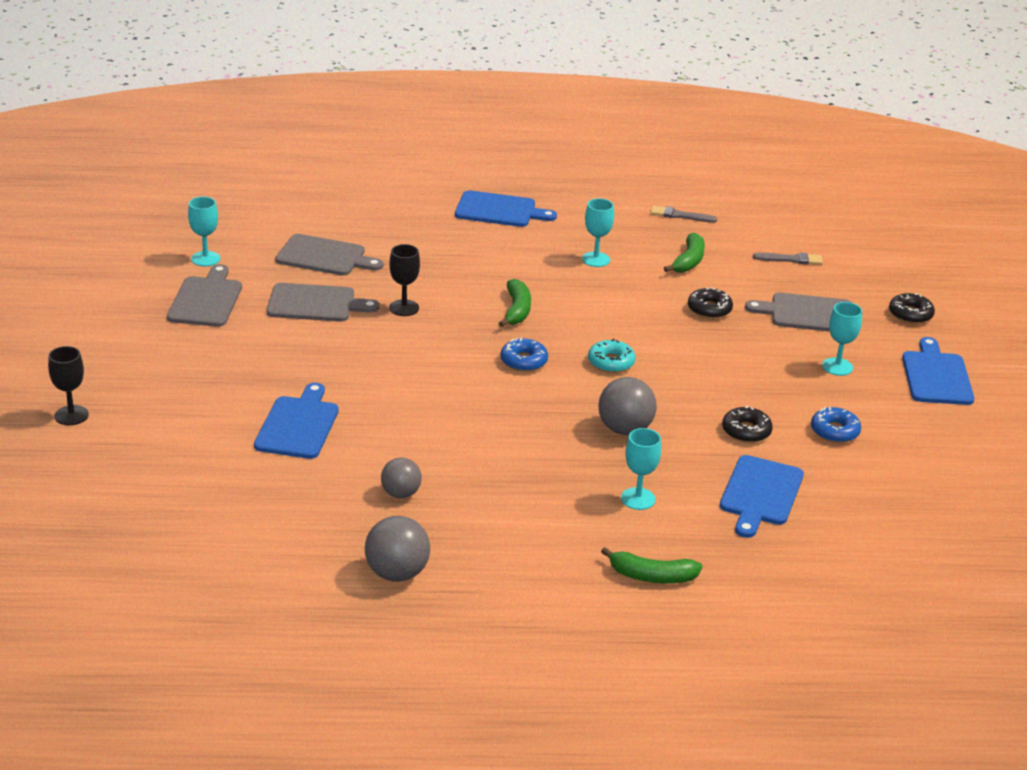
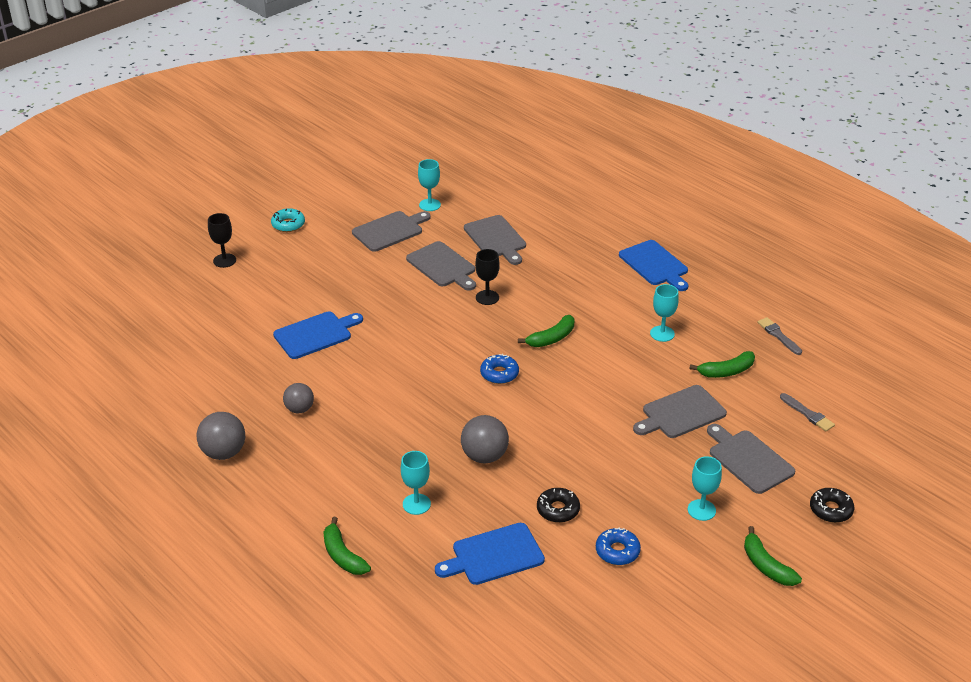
camera: 50 degrees right, 5 degrees up
turquoise donut [588,339,636,373] -> turquoise donut moved to [271,208,305,232]
black donut [688,287,733,319] -> grey cutting board [633,385,727,438]
blue cutting board [902,337,974,405] -> green banana [744,526,802,586]

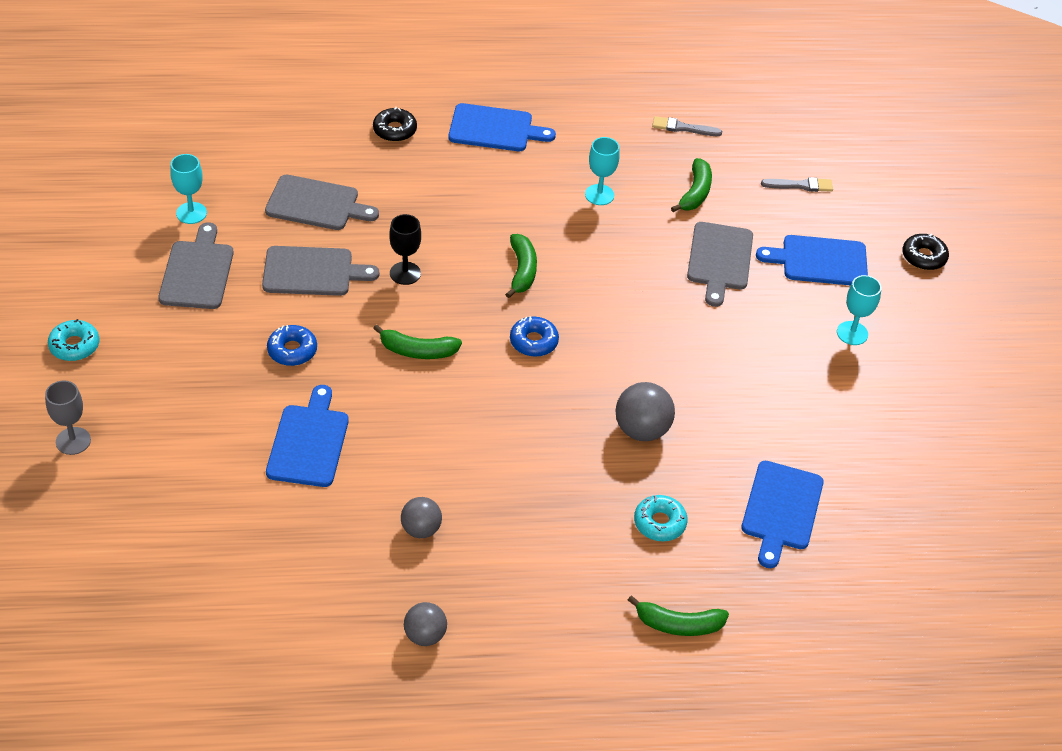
camera: 55 degrees left, 10 degrees up
grey ball [196,412,245,460] -> grey ball [404,602,447,646], size x0.66
black goblet [208,213,236,268] -> grey goblet [45,380,91,455]
turquoise goblet [401,451,431,515] -> turquoise donut [634,495,688,541]
black donut [537,488,580,523] -> black donut moved to [373,107,417,142]
blue donut [596,527,641,565] -> blue donut moved to [267,325,317,366]
grey cutting board [707,424,795,494] -> blue cutting board [756,235,868,286]
green banana [744,526,802,586] -> green banana moved to [373,325,462,359]

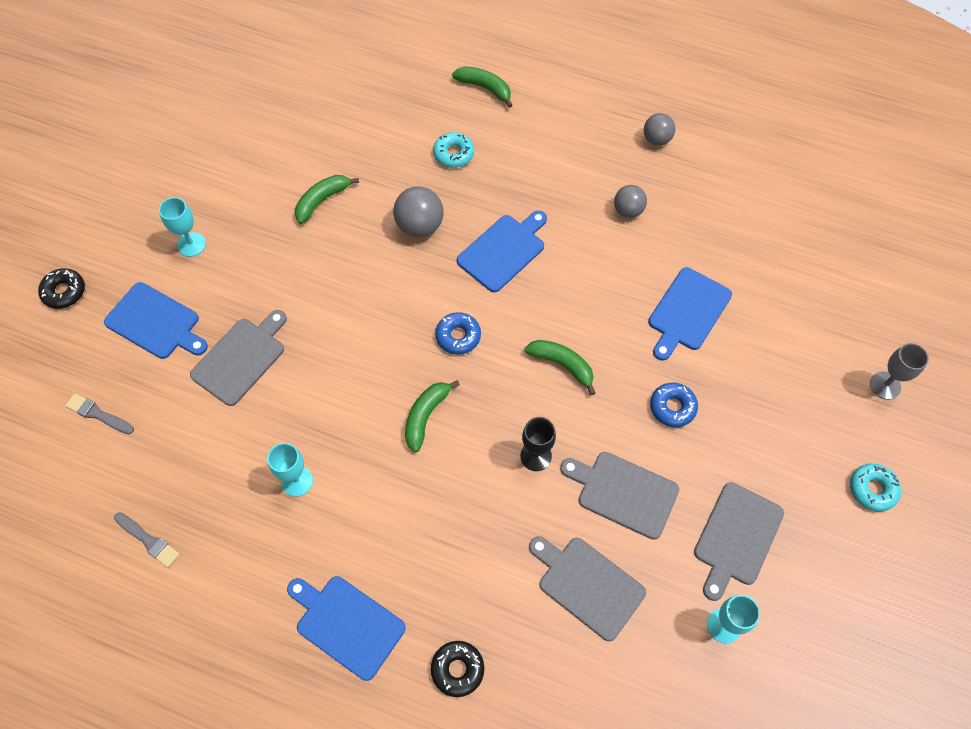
camera: 150 degrees left, 15 degrees up
green banana [671,158,712,212] -> green banana moved to [295,175,359,224]
blue cutting board [741,461,824,568] -> blue cutting board moved to [457,211,547,292]

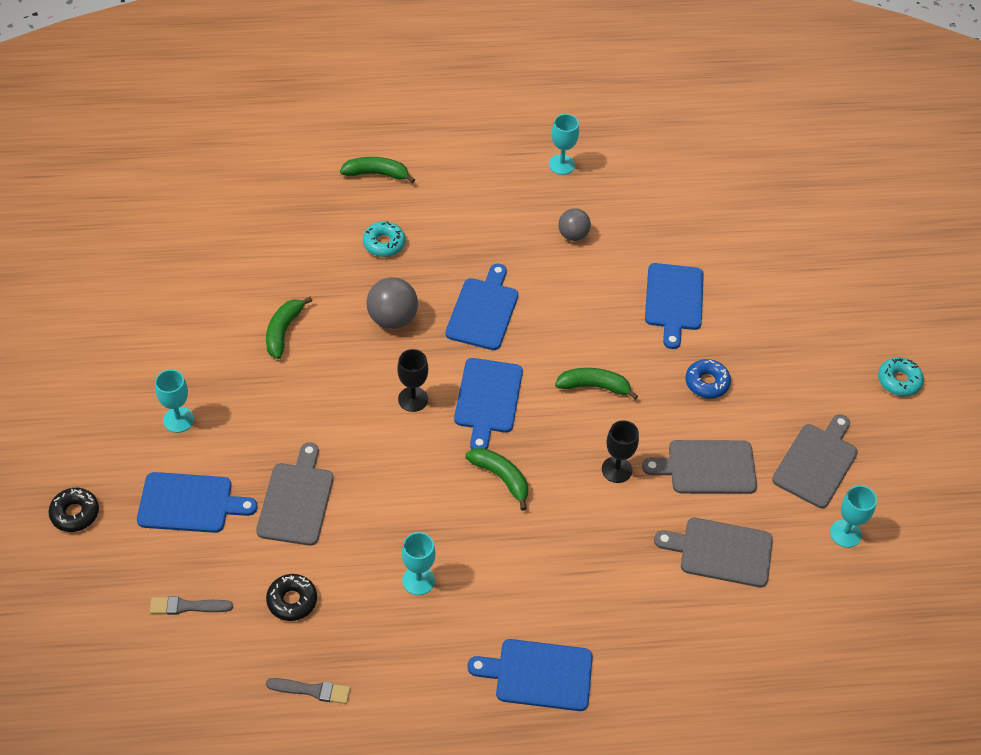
camera: 30 degrees left, 10 degrees down
green banana [405,380,460,452] -> green banana turned 135 degrees clockwise [465,448,528,511]
black donut [431,641,484,697] -> black donut moved to [266,574,317,621]
blue donut [435,312,481,355] -> blue cutting board [454,358,523,449]
grey ball [644,113,675,146] -> turquoise goblet [549,114,579,175]
grey cutting board [694,482,784,601] -> grey cutting board turned 150 degrees counterclockwise [772,414,858,508]
grey goblet [870,343,929,400] -> none
none -> black goblet [397,349,428,412]

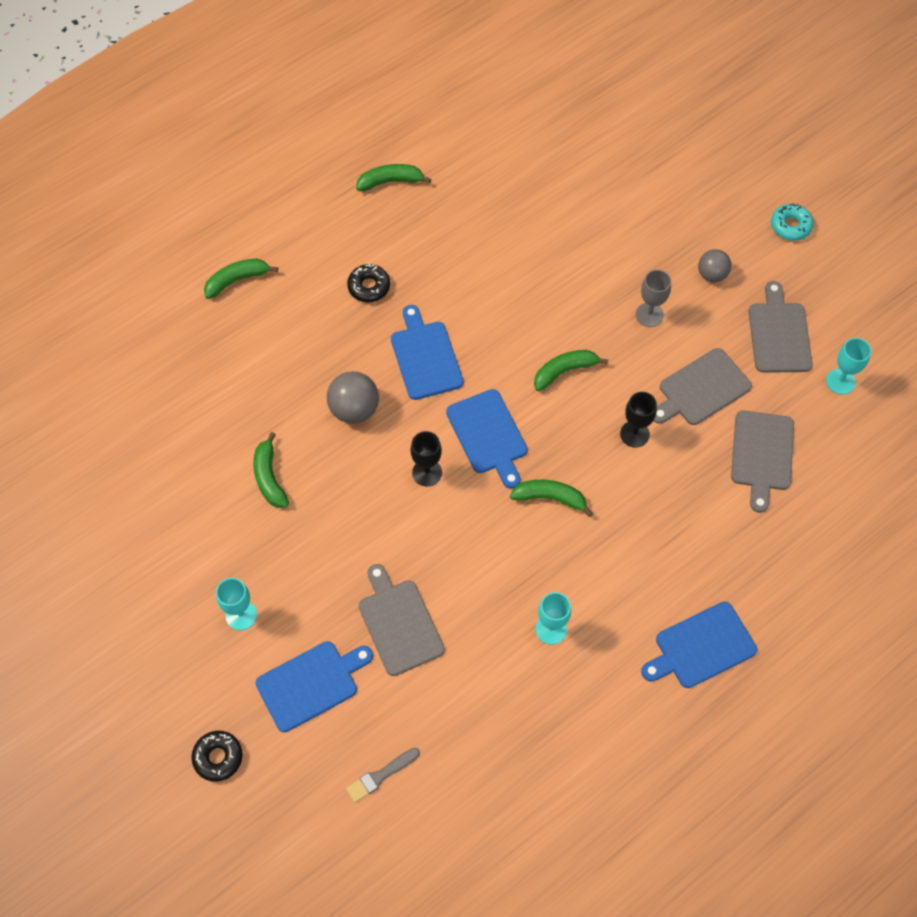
camera: 30 degrees left, 10 degrees up
black donut [266,574,317,621] -> black donut moved to [347,264,390,303]
grey brush [266,678,350,704] -> none
turquoise donut [363,222,406,257] -> none
turquoise goblet [549,114,579,175] -> green banana [356,164,431,191]
grey ball [558,208,591,241] -> grey ball moved to [698,249,731,282]
blue cutting board [645,263,704,349] -> none
grey cutting board [654,518,773,588] -> grey cutting board turned 60 degrees counterclockwise [731,410,794,513]
blue donut [685,359,731,398] -> grey goblet [636,270,671,327]

